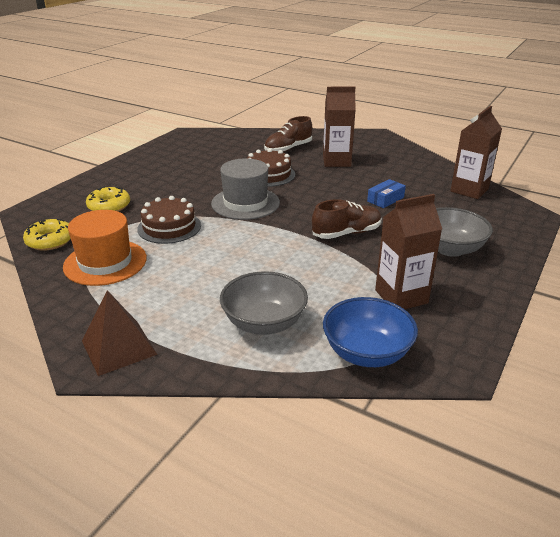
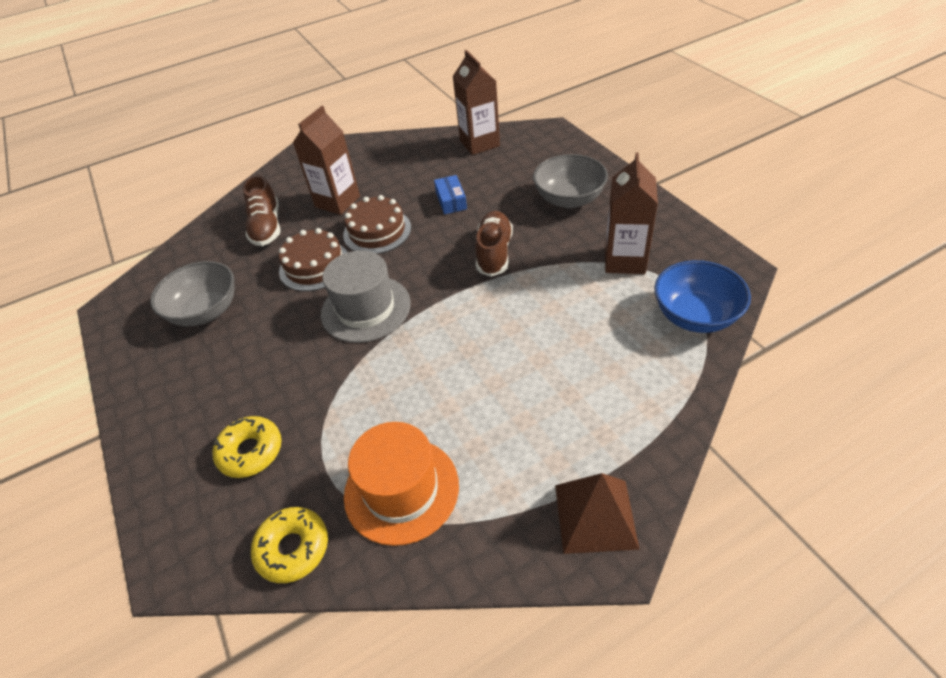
camera: 55 degrees left, 15 degrees up
brown cake [137,196,201,244] -> brown cake moved to [343,195,411,254]
grey bowl [220,271,308,335] -> grey bowl moved to [150,261,235,326]

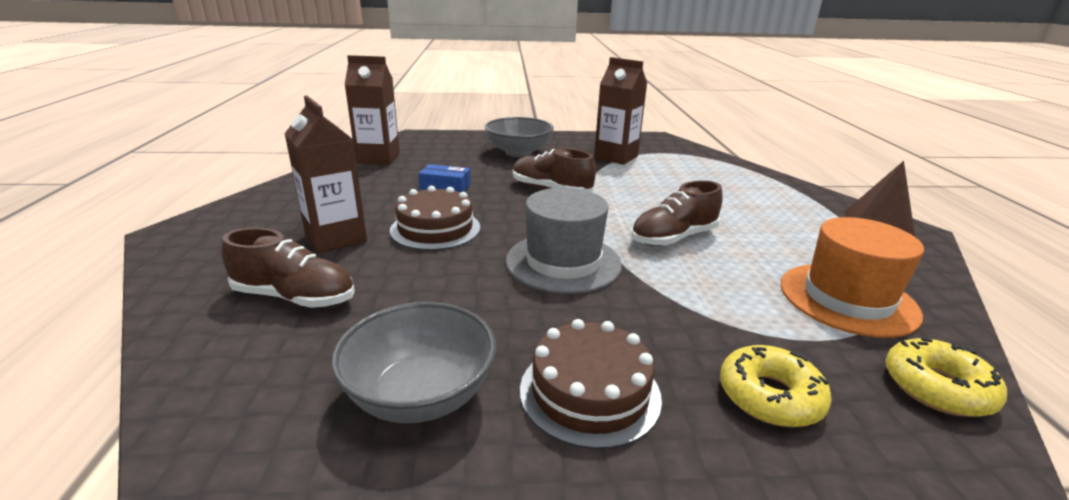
camera: 70 degrees left, 20 degrees down
brown cake [279,228,347,291] -> brown cake moved to [520,319,662,449]
blue bowl [654,260,751,333] -> none
none -> brown shoe [631,180,723,246]

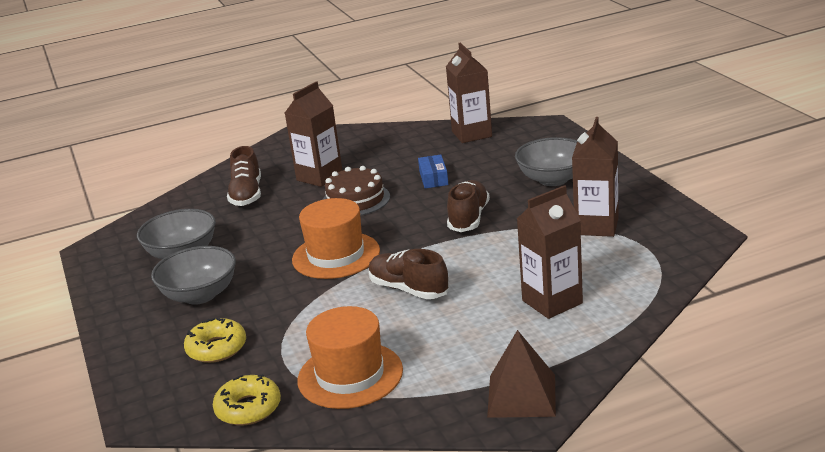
camera: 75 degrees right, 0 degrees up
grey hat [506,188,622,294] -> orange hat [292,198,380,279]
brown cake [520,319,662,449] -> grey bowl [151,246,236,305]
none -> brown carton [517,185,583,319]

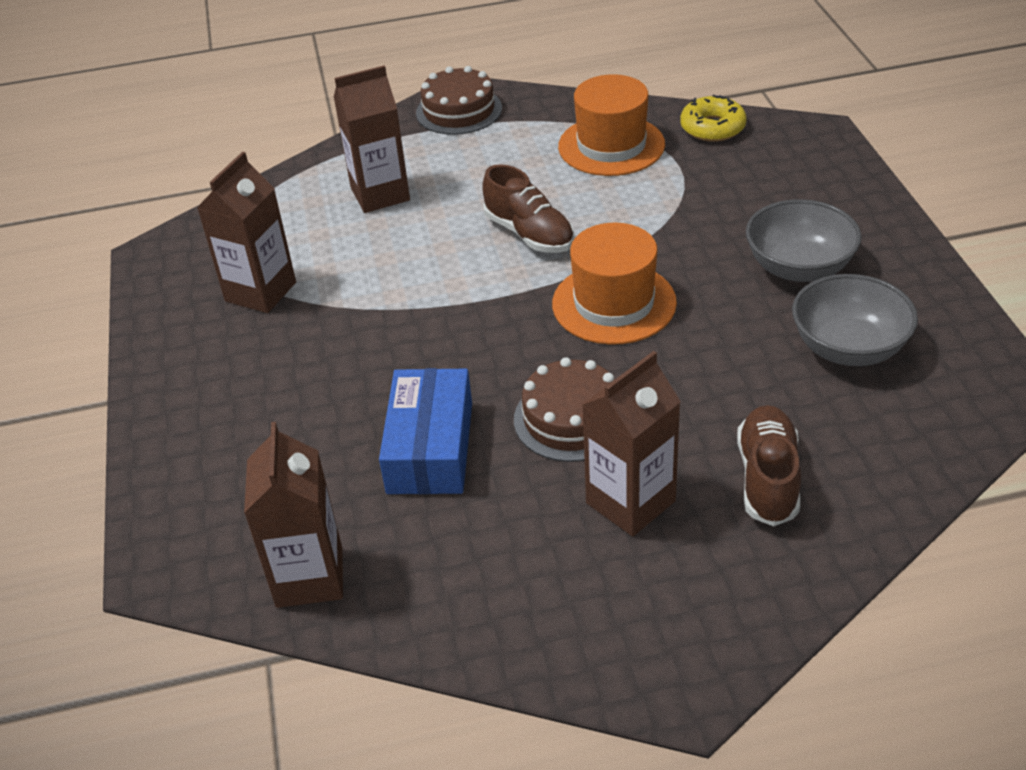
camera: 170 degrees left, 15 degrees up
yellow donut [184,318,246,363] -> none
blue box [418,155,448,189] -> blue box [379,368,472,494], size x1.80
brown shoe [447,180,490,232] -> none
brown pyramid [487,330,556,418] -> brown cake [416,66,502,135]
grey bowl [515,137,577,186] -> none

